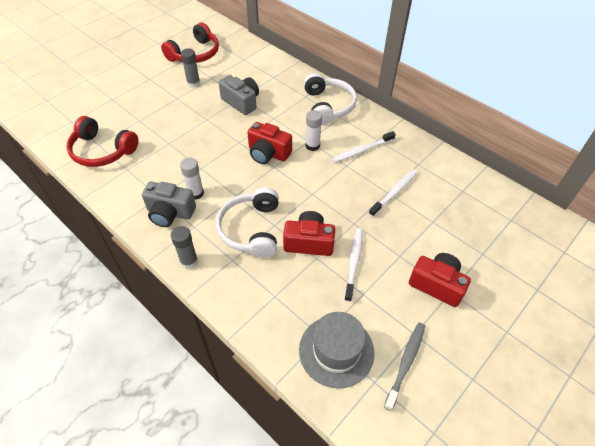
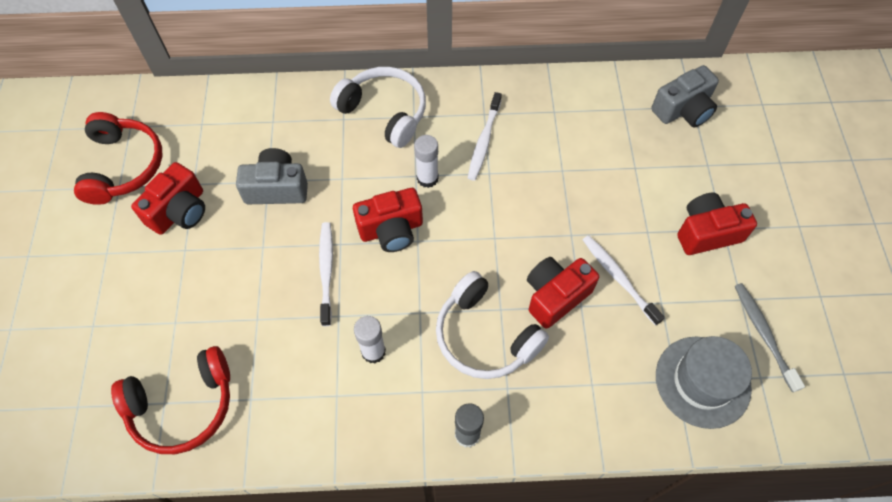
camera: 45 degrees left, 10 degrees up
grey camera [142,182,196,227] -> grey camera moved to [651,65,719,127]
grey glue stick [181,48,200,88] -> red camera [131,162,205,235]
white toothbrush [369,169,417,217] -> white toothbrush moved to [319,222,333,326]

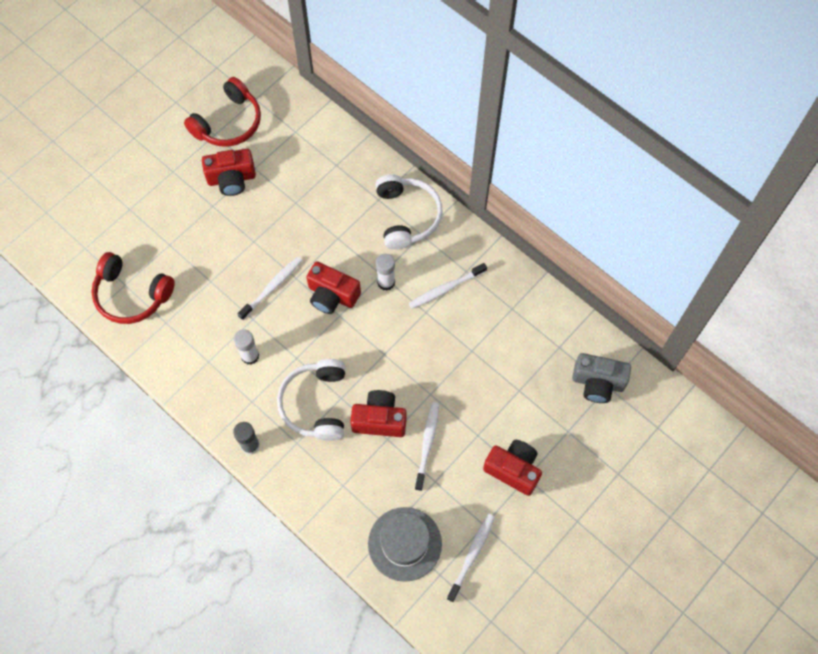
camera: 45 degrees right, 5 degrees up
grey camera [236,148,308,204] -> none
grey toothbrush [735,283,805,392] -> white toothbrush [447,514,495,602]

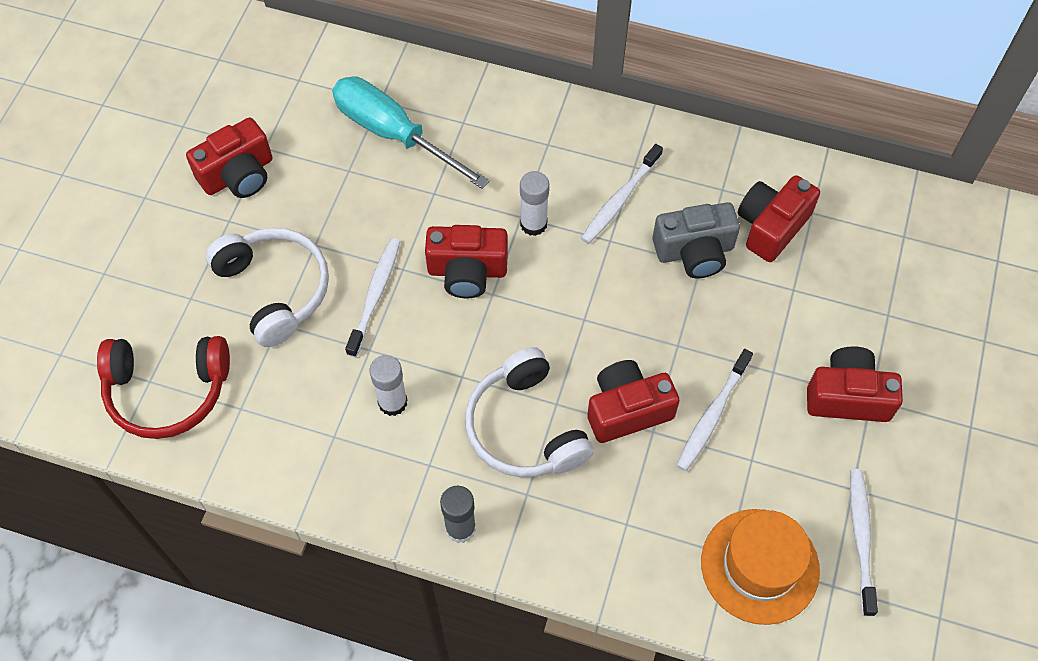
camera: 25 degrees left, 5 degrees down
red headphones [184,77,261,147] -> none
grey hat [368,507,442,582] -> orange hat [701,509,820,625]
white headphones [375,174,443,250] -> white headphones moved to [205,228,329,347]
white toothbrush [415,402,439,491] -> white toothbrush turned 135 degrees counterclockwise [676,349,753,471]
grey camera [572,353,631,403] -> grey camera moved to [653,202,740,278]
none -> turquoise screwdriver [332,76,490,189]
none -> red camera [738,175,820,262]

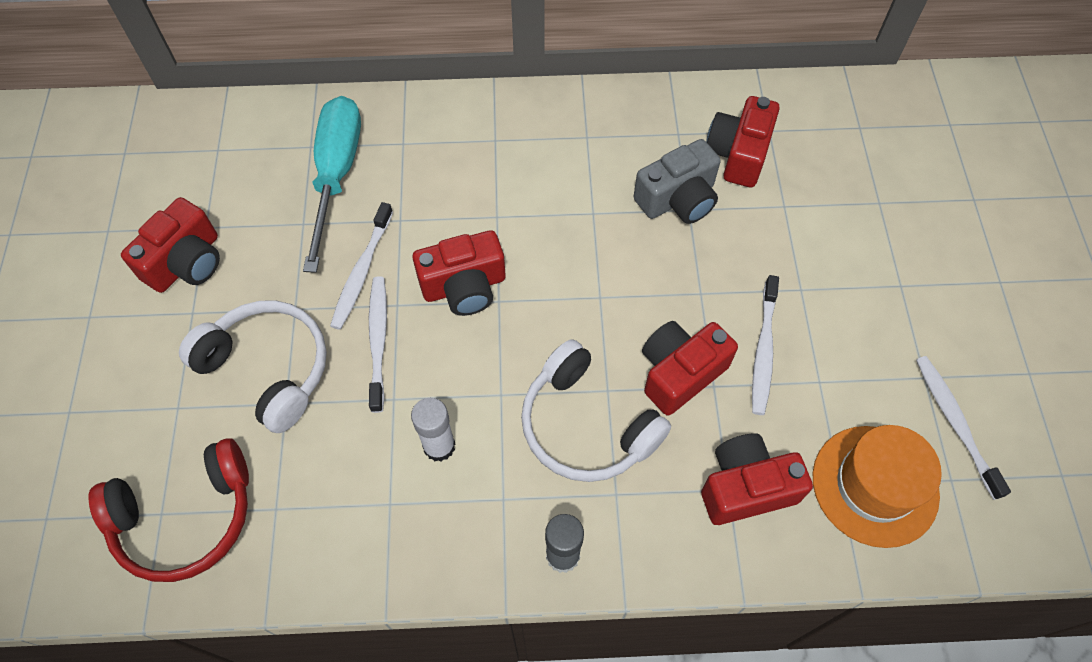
camera: 20 degrees left, 0 degrees up
turquoise screwdriver [332,76,490,189] -> turquoise screwdriver turned 75 degrees clockwise [303,96,361,273]
white glue stick [520,171,549,236] -> none
white toothbrush [581,144,663,244] -> white toothbrush moved to [330,202,393,330]
red camera [807,347,903,422] -> red camera moved to [701,433,813,525]

